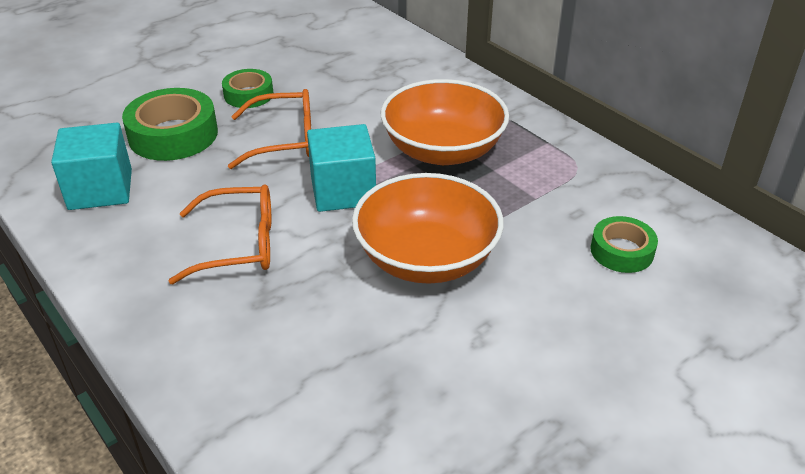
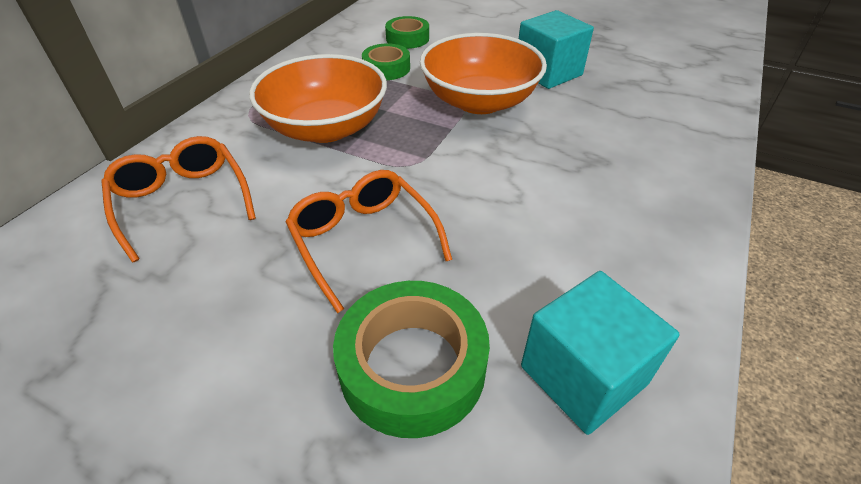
camera: 115 degrees left, 5 degrees up
orange glasses [169,184,271,284] -> orange glasses moved to [101,136,256,263]
green tape [222,69,273,108] -> green tape moved to [362,43,410,80]
turquoise cube [307,124,376,212] -> turquoise cube moved to [519,10,594,89]

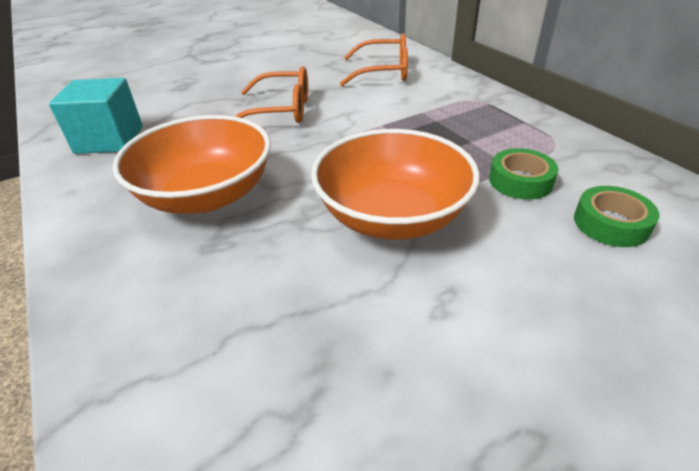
camera: 125 degrees right, 5 degrees down
orange bowl [249,54,387,143] -> orange bowl moved to [112,115,271,214]
green tape [333,281,490,438] -> none
turquoise cube [519,10,594,89] -> none

